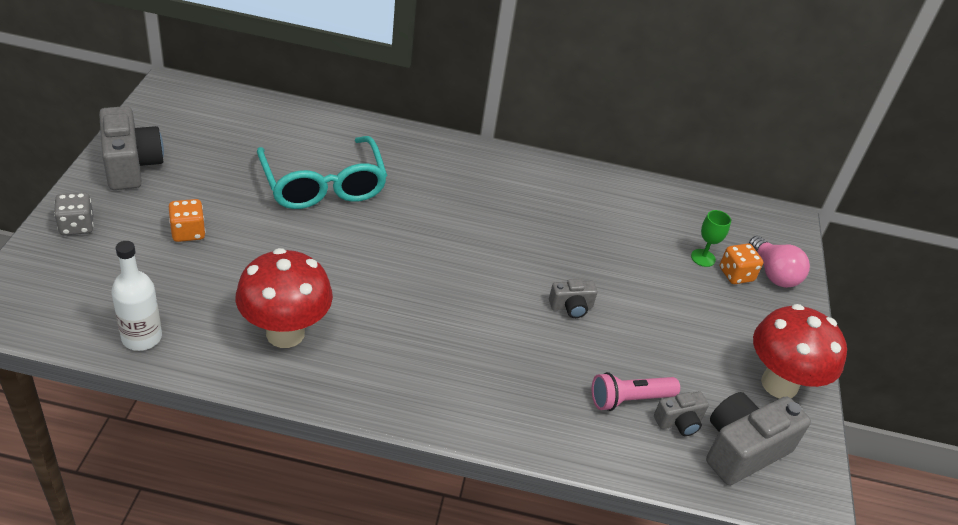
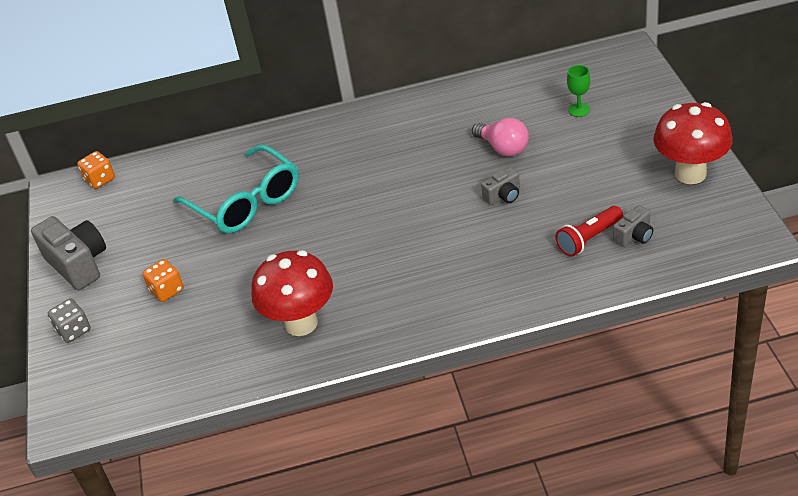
camera: 10 degrees left, 0 degrees up
white bottle [111,241,162,351] -> none
pink flashlight [592,372,680,411] -> red flashlight [556,206,623,257]
grey camera [706,392,811,485] -> none
orange dice [720,243,763,284] -> orange dice moved to [77,151,115,189]
pink light bulb [749,236,810,288] -> pink light bulb moved to [472,118,529,156]

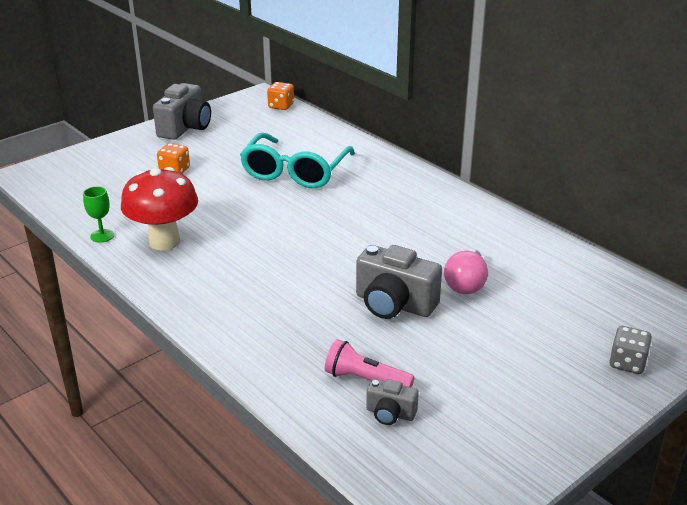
camera: 55 degrees right, 10 degrees down
grey dice [48,299,91,343] -> grey dice moved to [609,326,652,374]
grey camera [481,167,520,205] -> grey camera [356,245,442,319], size x1.92
red flashlight [556,206,623,257] -> pink flashlight [325,339,415,387]
green goblet [567,65,590,117] -> green goblet moved to [83,186,114,243]
red mushroom [653,102,733,184] -> none

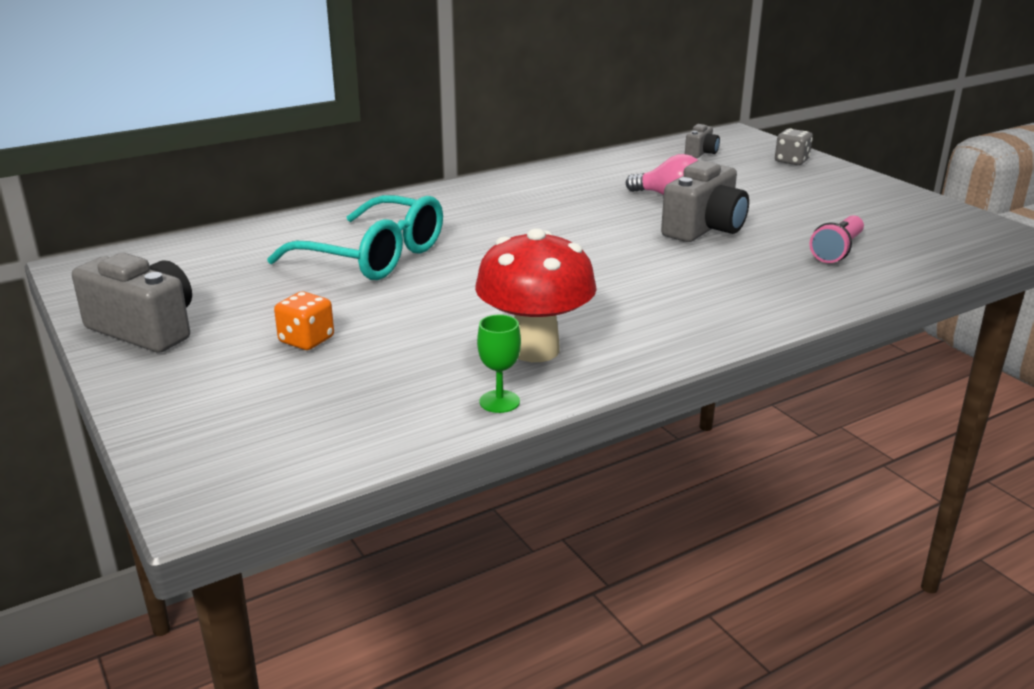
camera: 80 degrees left, 5 degrees down
orange dice [267,82,294,110] -> none
grey camera [366,379,419,425] -> grey camera moved to [685,124,720,158]

